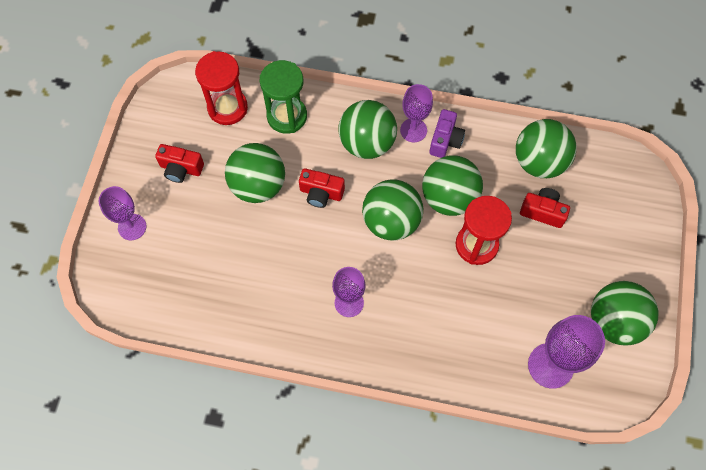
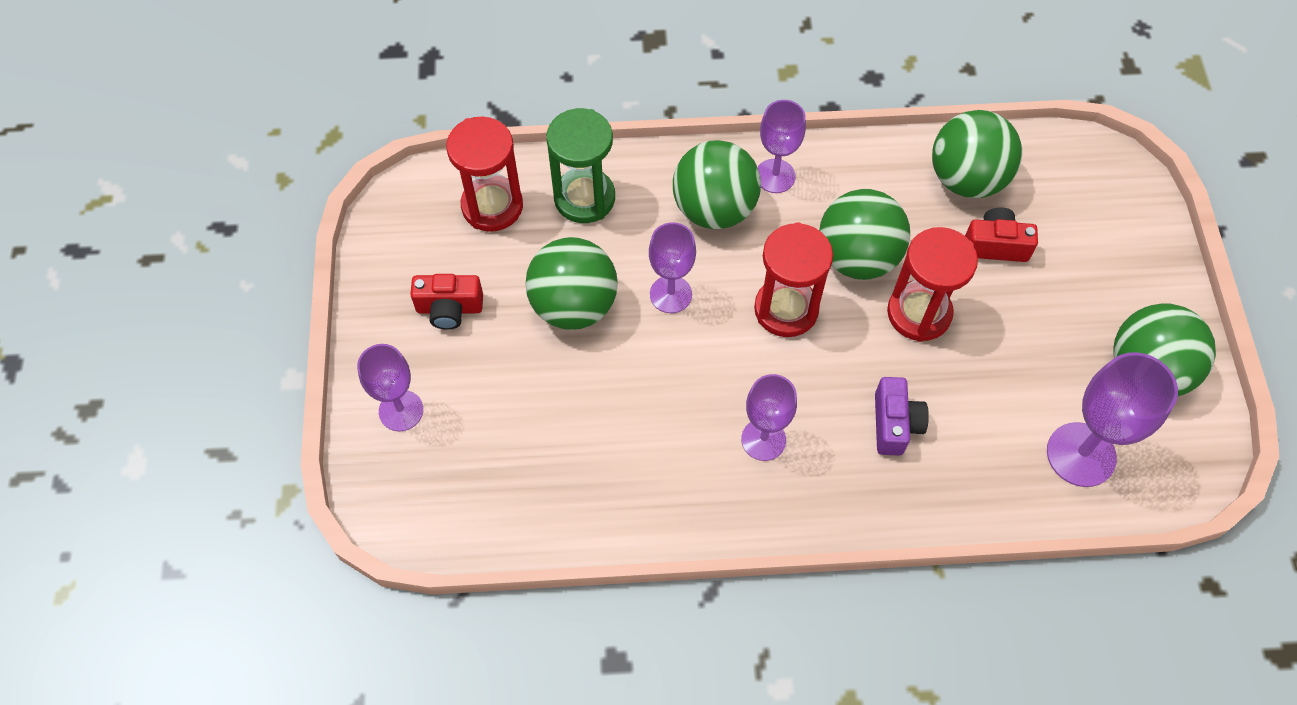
camera: 15 degrees left, 5 degrees down
red camera [299,168,345,208] -> purple goblet [649,222,696,313]
green ball [362,179,423,241] -> red hourglass [754,222,833,337]
purple camera [429,109,465,158] -> purple camera moved to [875,377,929,456]

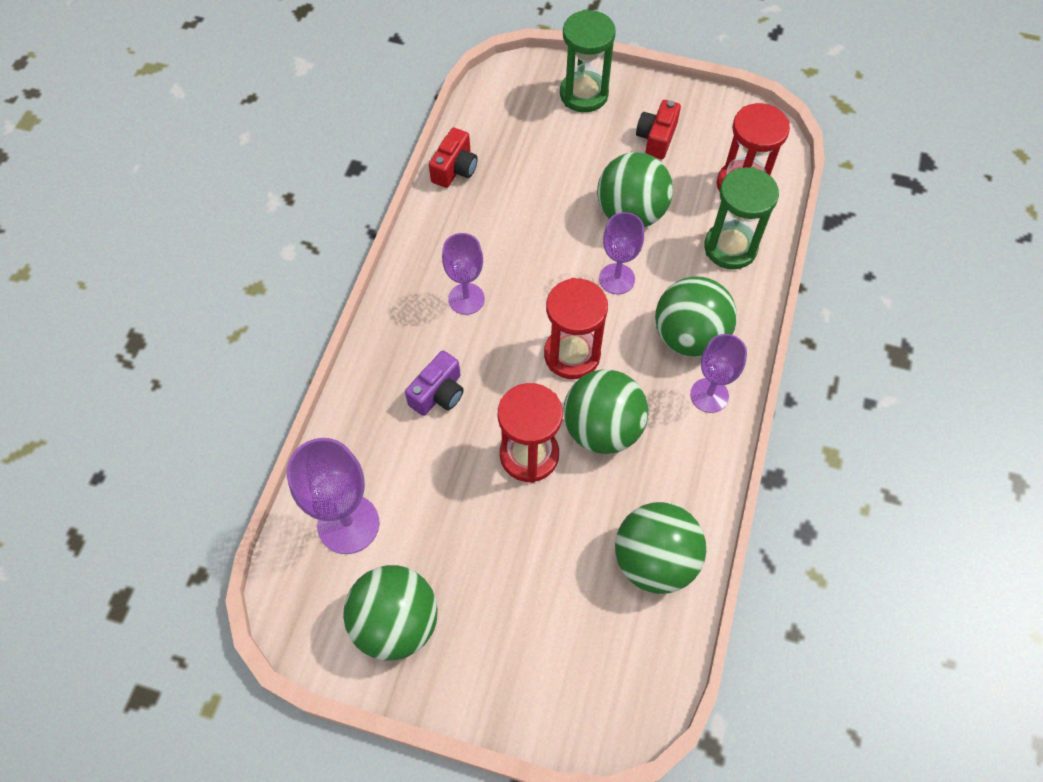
camera: 110 degrees right, 0 degrees up
purple goblet [357,344,423,431] -> green hourglass [560,9,616,112]
purple camera [875,377,929,456] -> purple camera turned 75 degrees counterclockwise [405,351,464,416]
red camera [965,207,1038,262] -> red camera moved to [429,127,478,188]

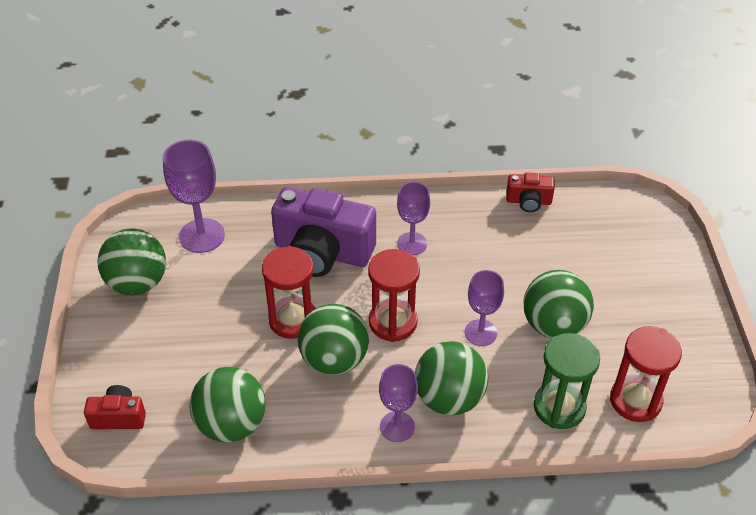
camera: 70 degrees right, 15 degrees down
purple camera [405,351,464,416] -> purple camera [271,187,376,277], size x2.08
green hourglass [560,9,616,112] -> none
red camera [636,100,681,159] -> red camera moved to [84,385,146,429]

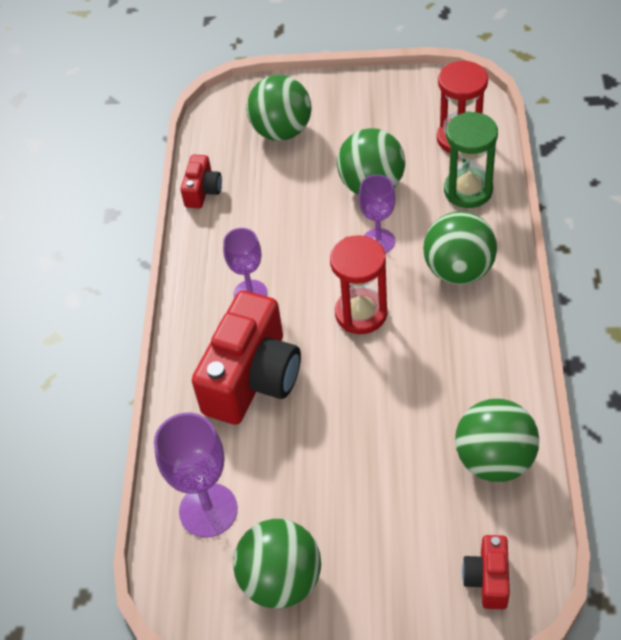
camera: 80 degrees left, 5 degrees up
red hourglass [262,246,315,339] -> none
purple camera [271,187,376,277] -> red camera [192,290,301,425]
green ball [298,304,369,375] -> green ball moved to [246,75,312,141]
purple goblet [379,364,418,442] -> none

